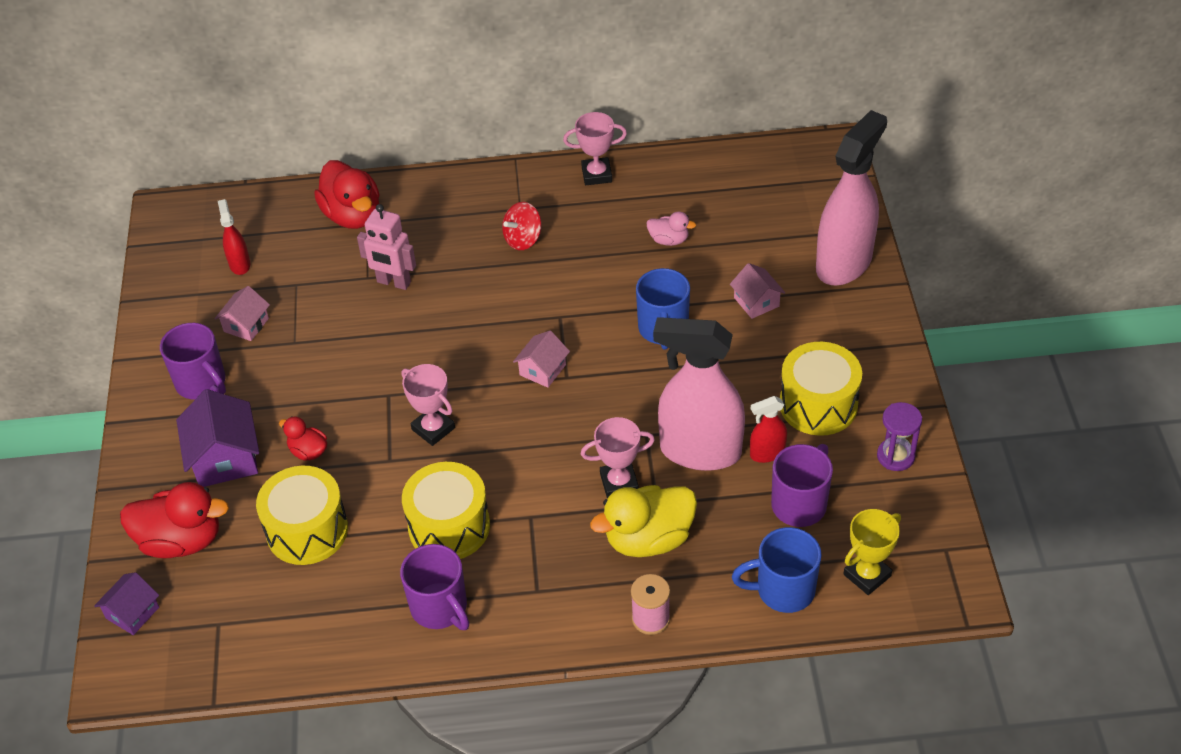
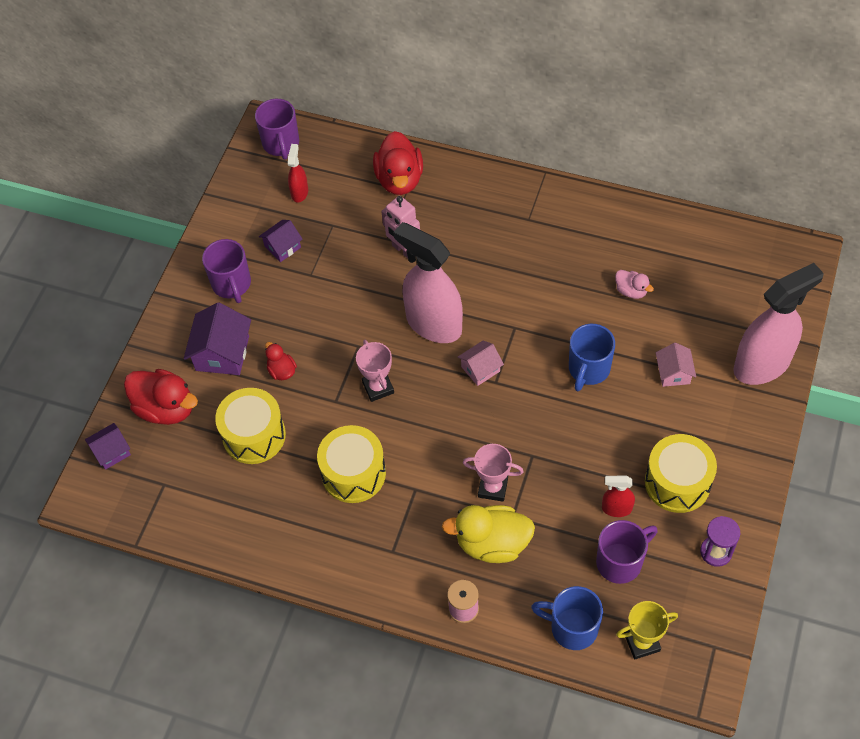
camera: 25 degrees right, 10 degrees up
pink house [215,286,270,341] -> purple house [259,220,303,262]
purple mug [400,544,469,630] -> purple mug moved to [255,99,299,160]
red spinning top [502,202,542,250] -> none
pink trophy [563,112,627,185] -> none
pink spray bottle [653,317,745,471] -> pink spray bottle moved to [393,222,463,343]

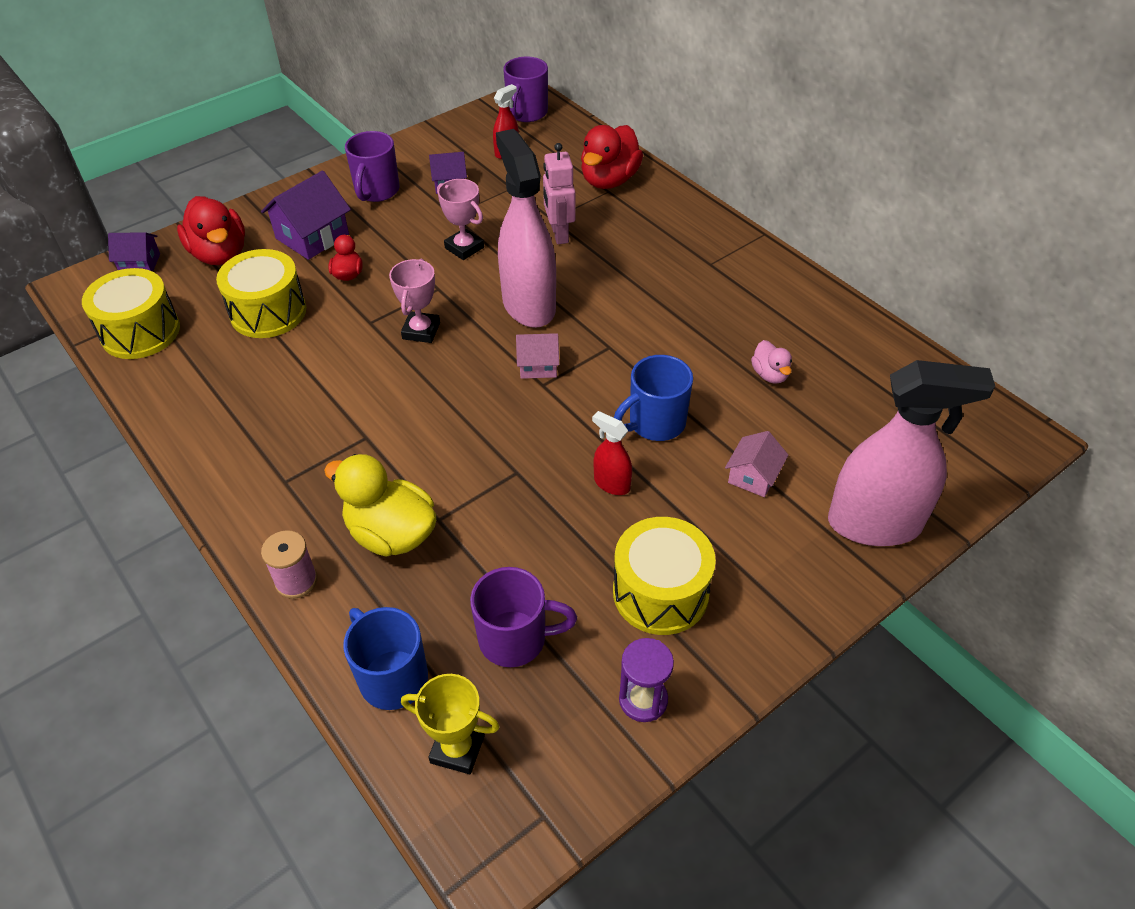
camera: 30 degrees right, 10 degrees down
yellow drum [317,425,386,503] -> yellow drum moved to [82,268,180,359]
pink trophy [463,444,524,502] -> pink trophy moved to [437,179,484,260]
red spray bottle [602,476,635,517] -> red spray bottle moved to [592,411,632,495]

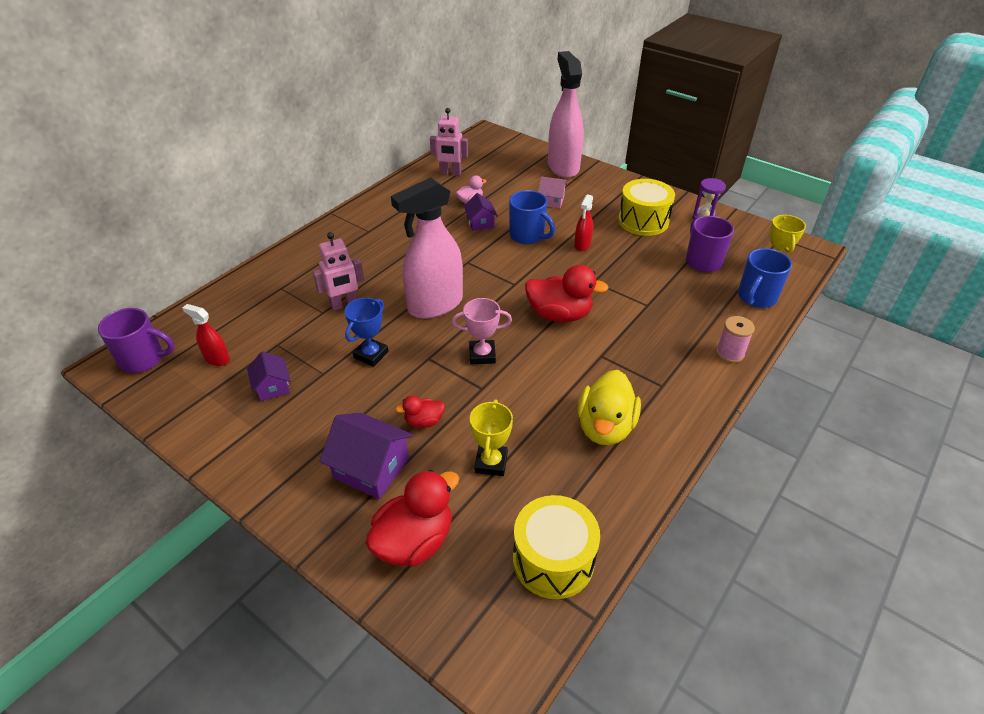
camera: 105 degrees left, 5 degrees down
purple house [108,232,160,272] -> purple house moved to [464,193,498,231]
yellow drum [216,249,306,338] -> yellow trophy [470,399,513,476]
yellow duck [324,454,436,557] -> yellow duck moved to [578,370,641,445]
purple mug [345,131,400,202] -> none
pink trophy [437,179,484,260] -> blue trophy [345,298,389,367]
pink house [516,333,559,379] -> none
red duck [581,125,643,189] -> red duck moved to [525,265,609,322]
none -> pink robot [430,108,468,176]

